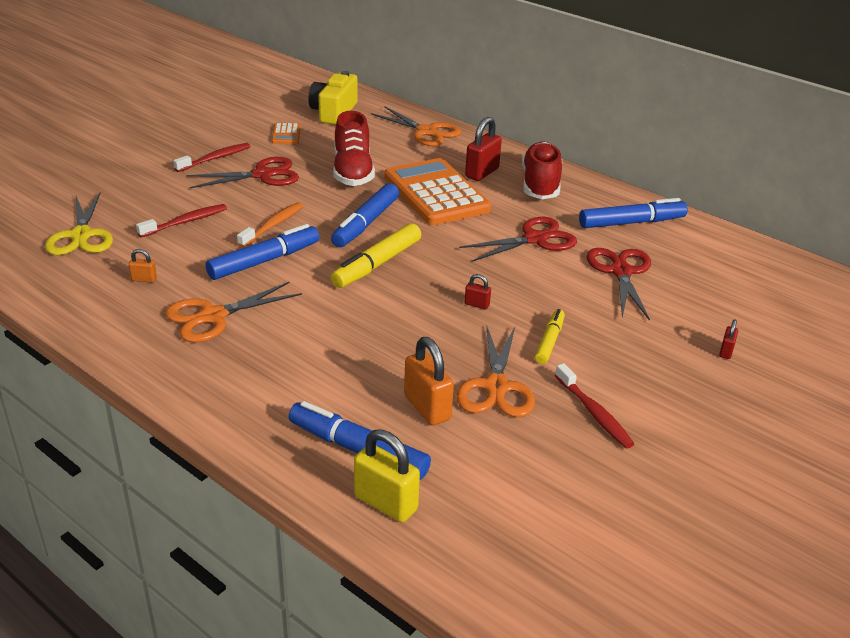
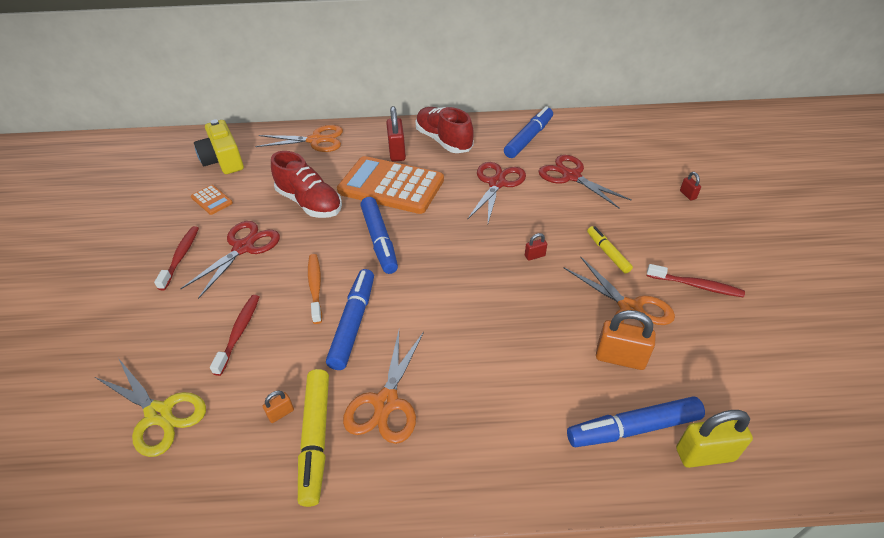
camera: 40 degrees left, 10 degrees up
yellow marker [331,223,421,288] -> yellow marker moved to [298,369,329,507]

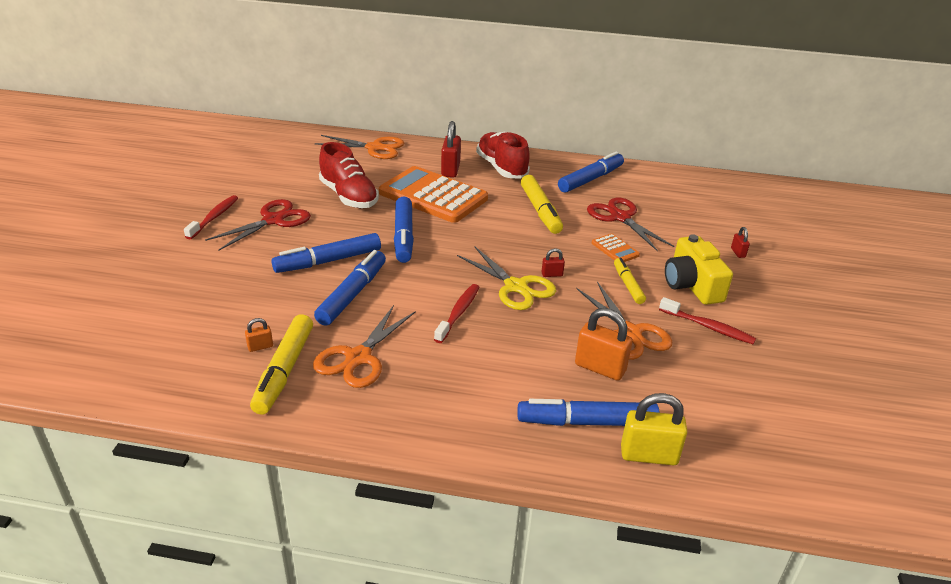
camera: 10 degrees right, 10 degrees down
yellow scissors [95,358,206,457] -> yellow scissors moved to [457,246,556,310]
orange calculator [191,185,233,215] -> orange calculator moved to [592,233,640,262]
yellow camera [194,119,244,174] -> yellow camera moved to [665,234,733,305]
red toothbrush [210,295,259,376] -> red toothbrush moved to [434,284,479,343]
orange toothbrush [308,254,322,324] -> blue marker [271,233,381,273]
red scissors [467,162,526,223] -> yellow marker [521,175,563,234]

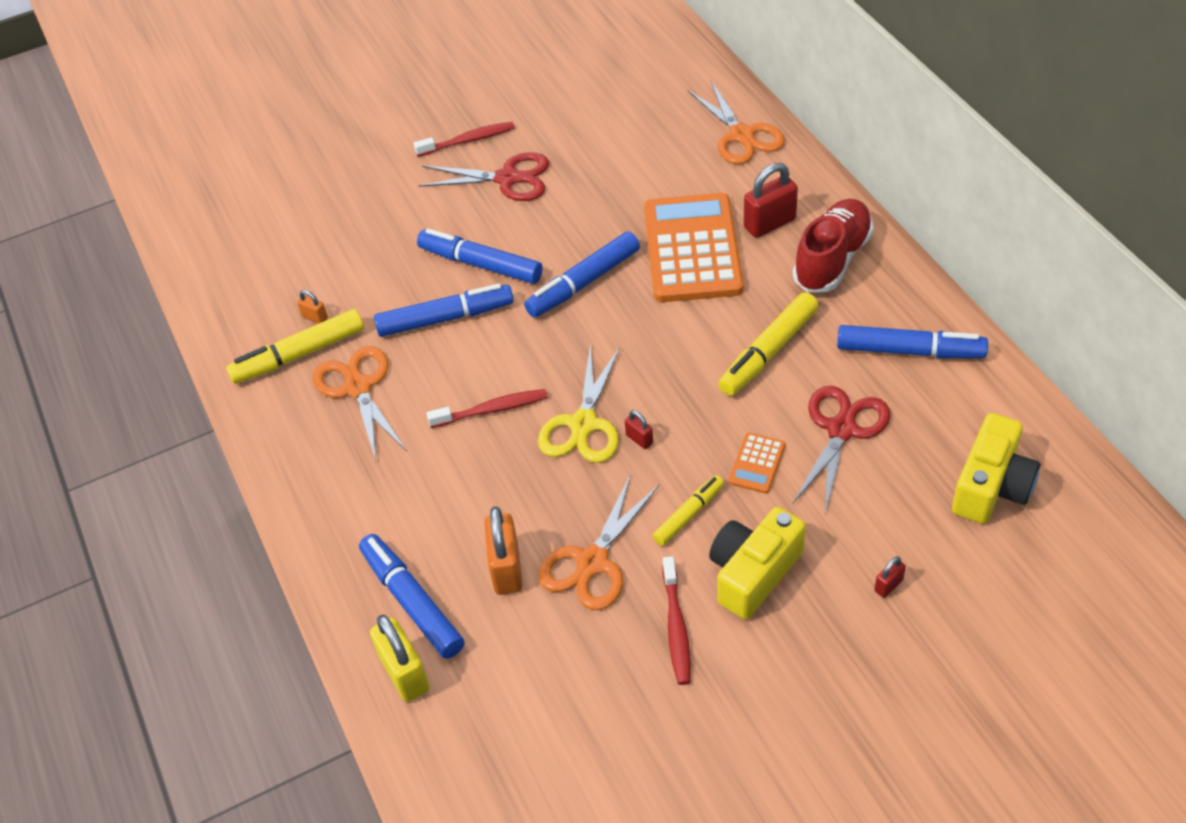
camera: 60 degrees right, 15 degrees up
orange scissors [313,305,416,388] -> orange scissors turned 75 degrees clockwise [313,346,406,460]
red shoe [319,142,379,208] -> none
none -> yellow camera [952,413,1040,524]

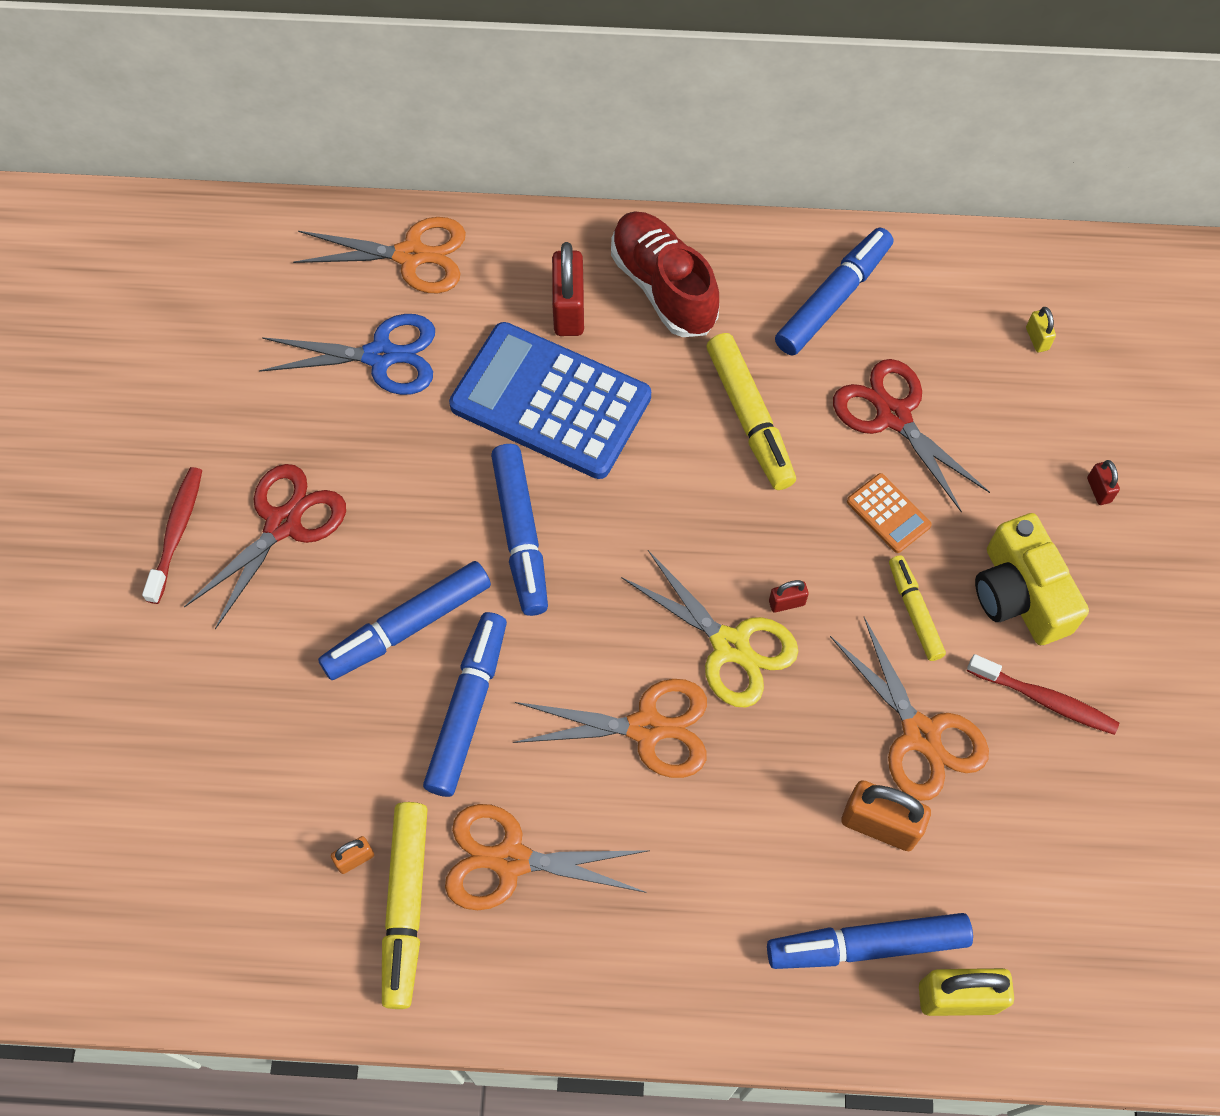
camera: 65 degrees left, 15 degrees up
red toothbrush [426,389,548,428] -> orange scissors [513,679,707,778]
orange calculator [644,193,744,302] -> blue calculator [449,322,651,479]
yellow camera [952,413,1040,524] -> yellow padlock [1026,307,1056,352]
none -> blue scissors [259,314,435,395]

